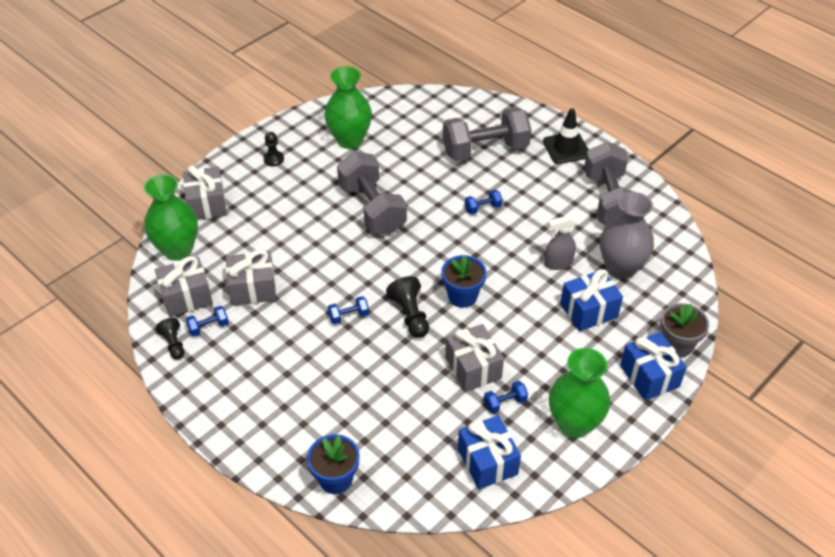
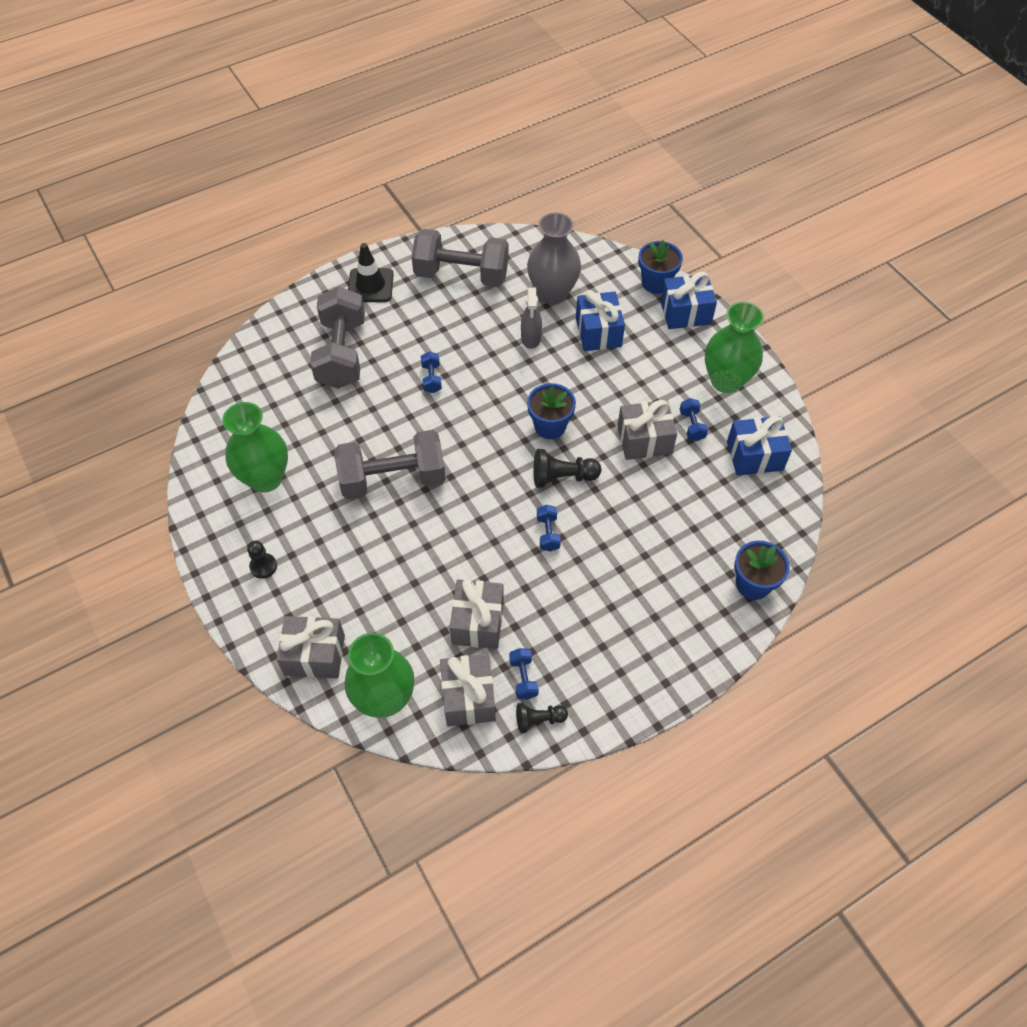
camera: 75 degrees left, 10 degrees up
grey flower pot [661,303,709,358] -> blue flower pot [638,240,683,294]

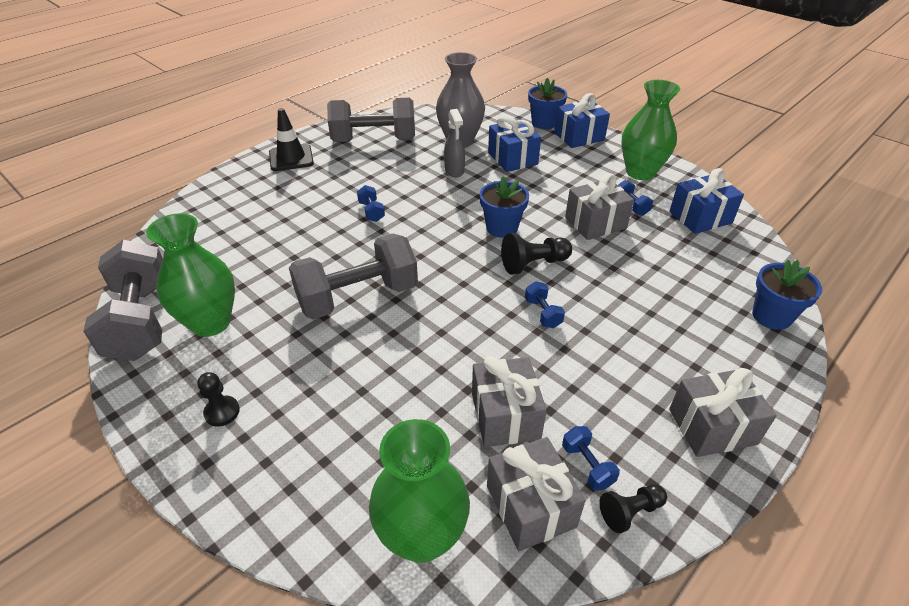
camera: 15 degrees left, 15 degrees down
grey gift [277,616,345,678] -> grey gift moved to [669,368,777,457]
grey dumbbell [310,286,365,389] -> grey dumbbell moved to [83,240,163,361]

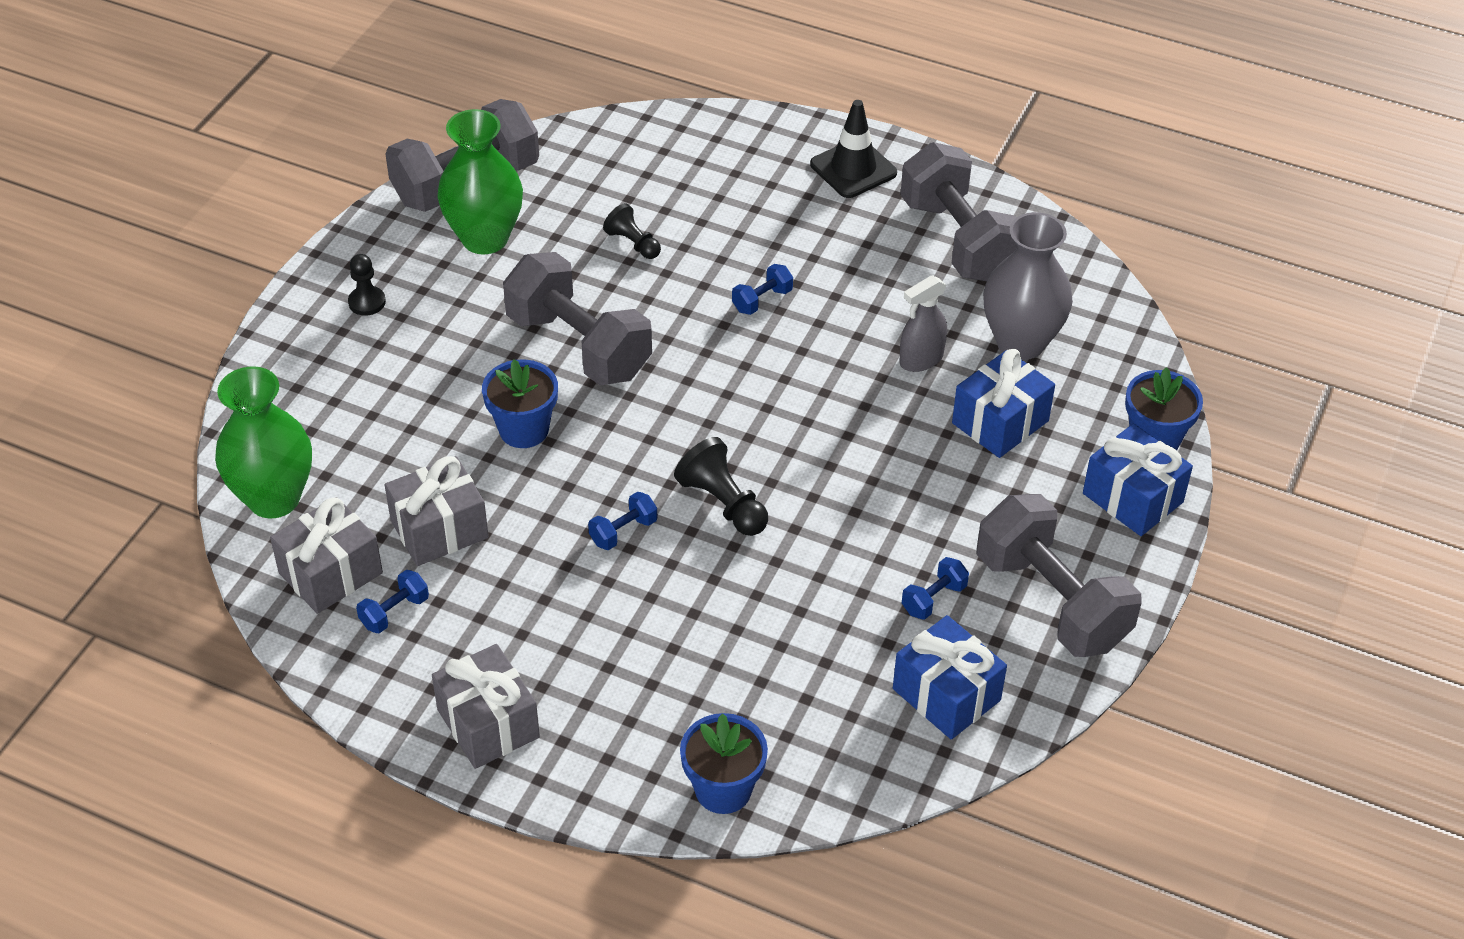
camera: 70 degrees right, 5 degrees up
blue flower pot [480,176,529,238] -> blue flower pot moved to [482,359,558,448]
grey gift [565,173,634,240] -> none
black pawn [599,484,667,533] -> black pawn moved to [603,203,661,259]
green vase [621,80,680,180] -> grey dumbbell [977,494,1141,657]

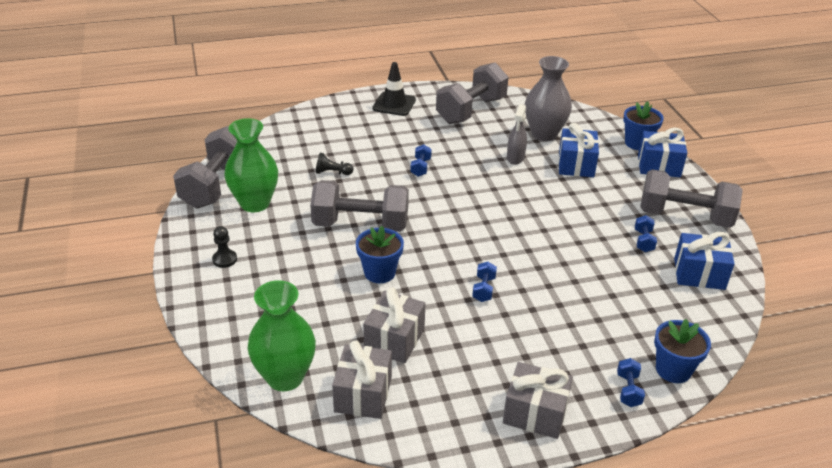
camera: 40 degrees left, 10 degrees down
blue dumbbell [356,570,429,633] -> blue dumbbell moved to [617,358,645,407]
black pawn [674,437,768,536] -> none
grey dumbbell [900,142,1018,281] -> grey dumbbell turned 75 degrees counterclockwise [436,63,509,124]

